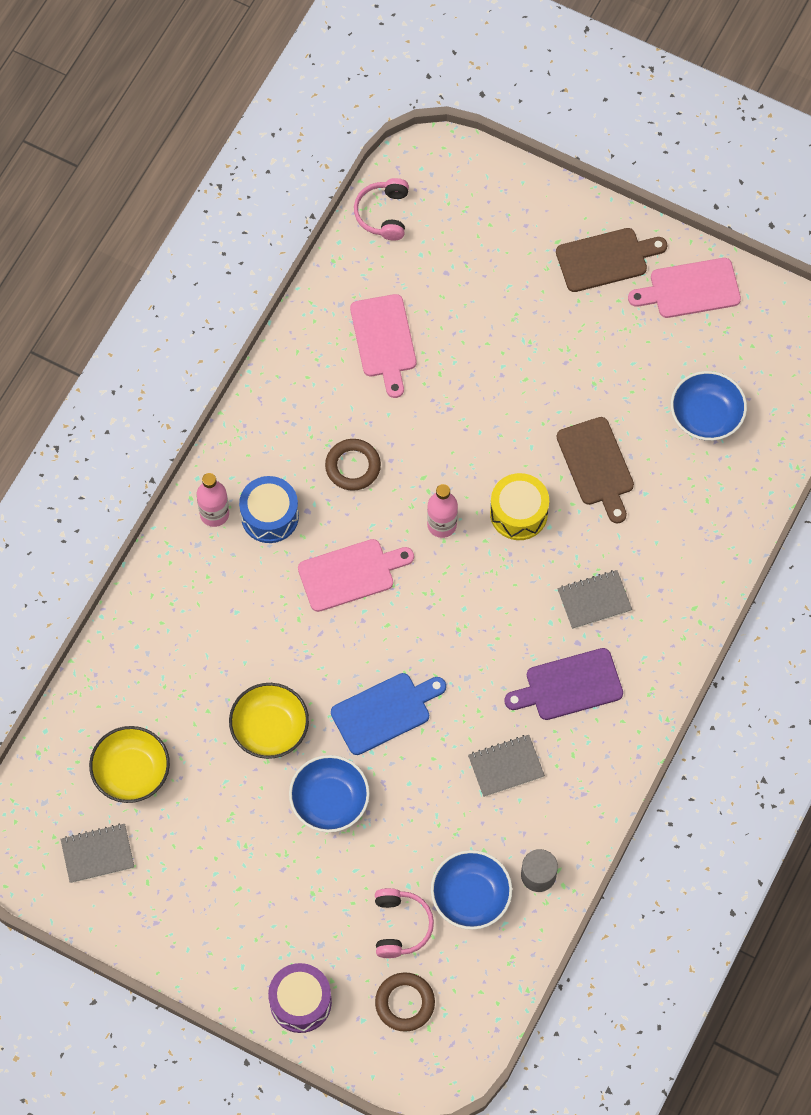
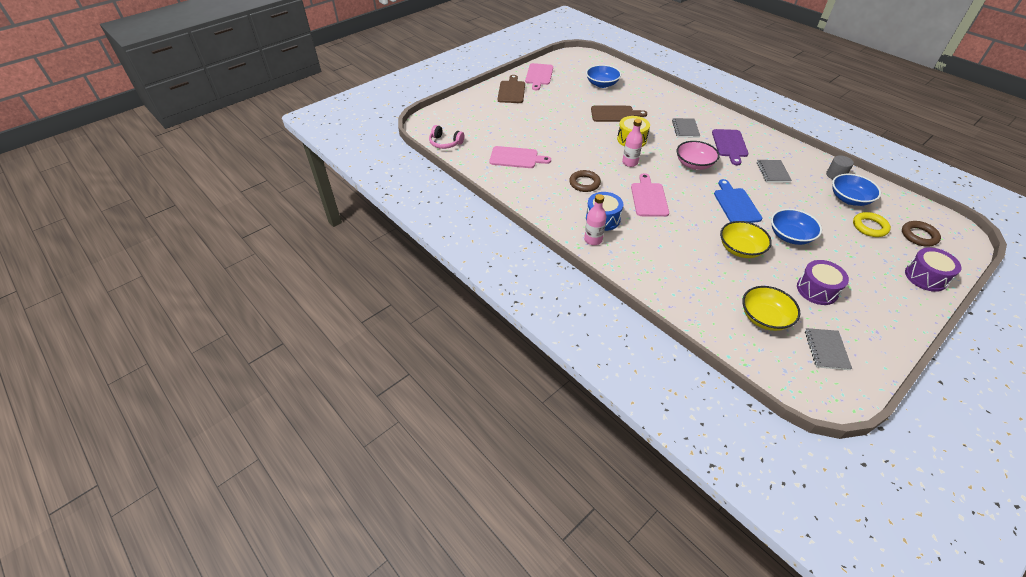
camera: 70 degrees left, 20 degrees down
pink headphones [375,888,434,958] -> yellow ring [853,212,891,237]
none -> pink bowl [676,141,720,170]
none -> purple drum [797,260,849,305]

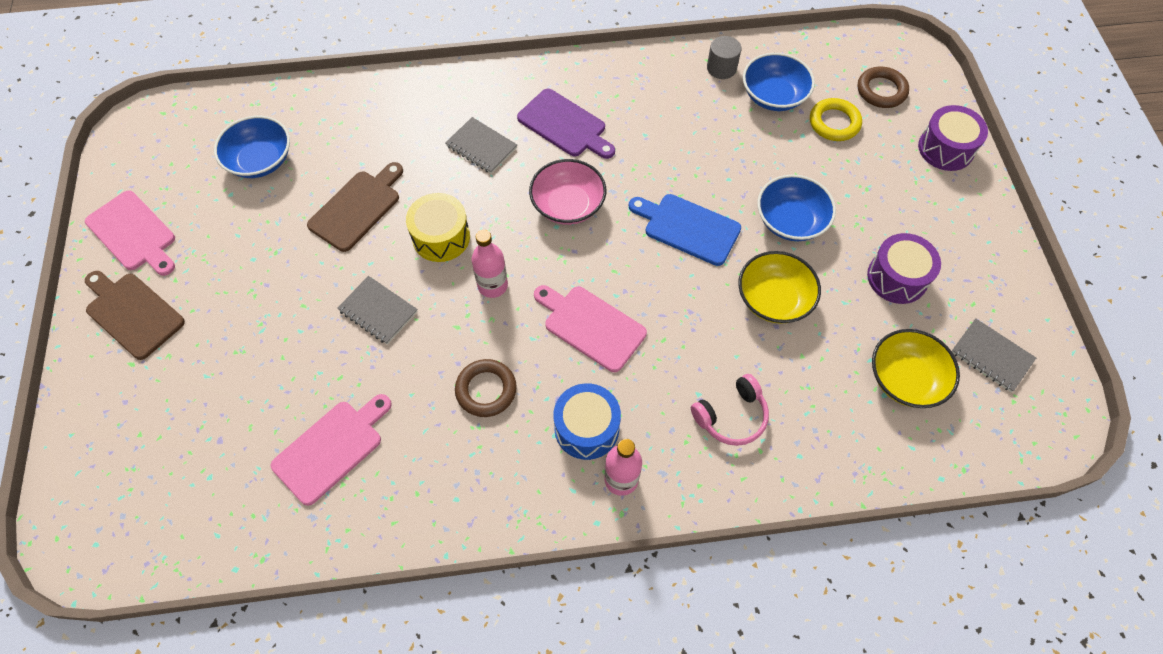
camera: 55 degrees left, 15 degrees up
pink headphones [429,125,465,149] -> pink headphones moved to [691,374,769,446]
grey notebook [757,160,792,183] -> grey notebook moved to [337,276,418,344]

